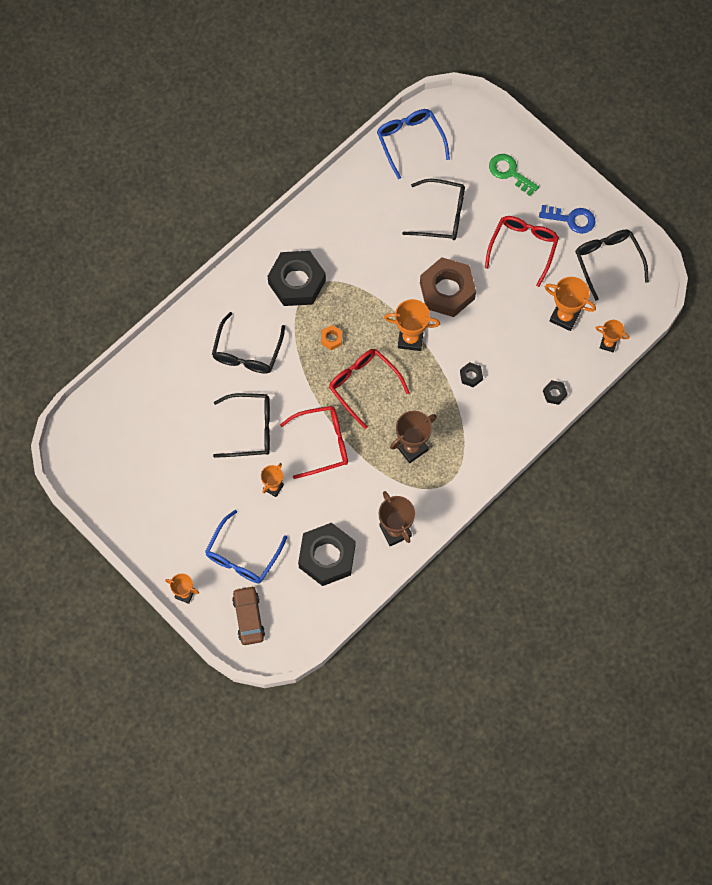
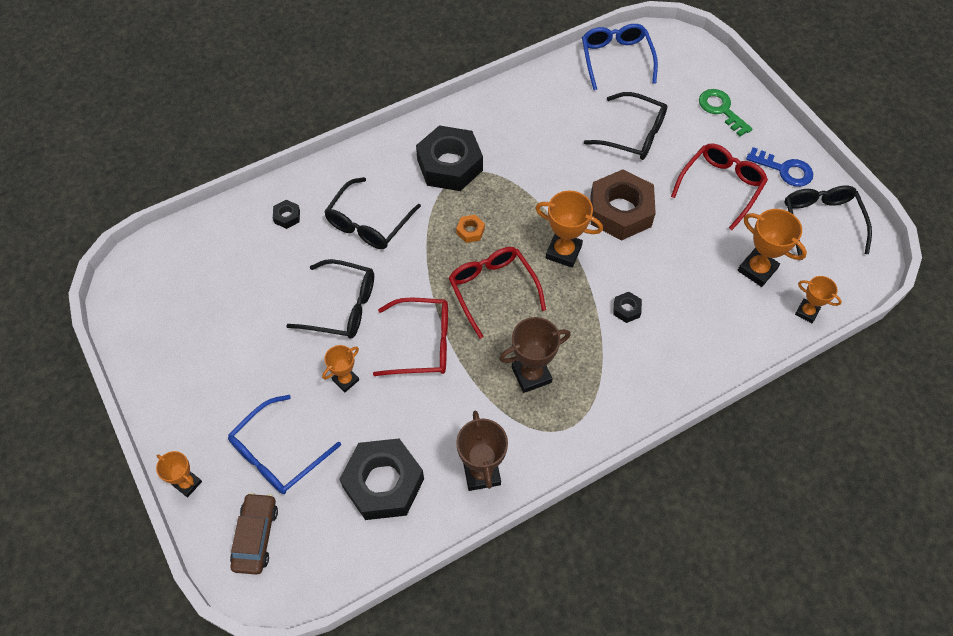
camera: 15 degrees right, 10 degrees down
black nut [543,380,568,405] -> black nut moved to [273,200,300,229]

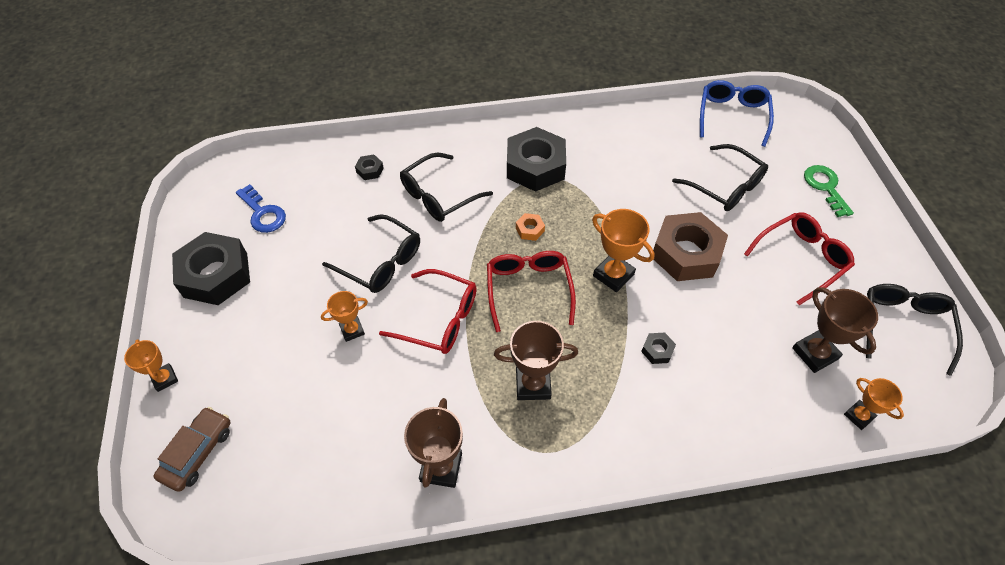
camera: 20 degrees right, 5 degrees down
blue glasses [228,395,341,494] -> none
black nut [340,438,424,520] -> black nut moved to [172,232,250,305]
orange trophy [738,209,807,287] -> brown trophy [792,287,878,373]
blue key [746,147,813,187] -> blue key moved to [236,184,286,233]

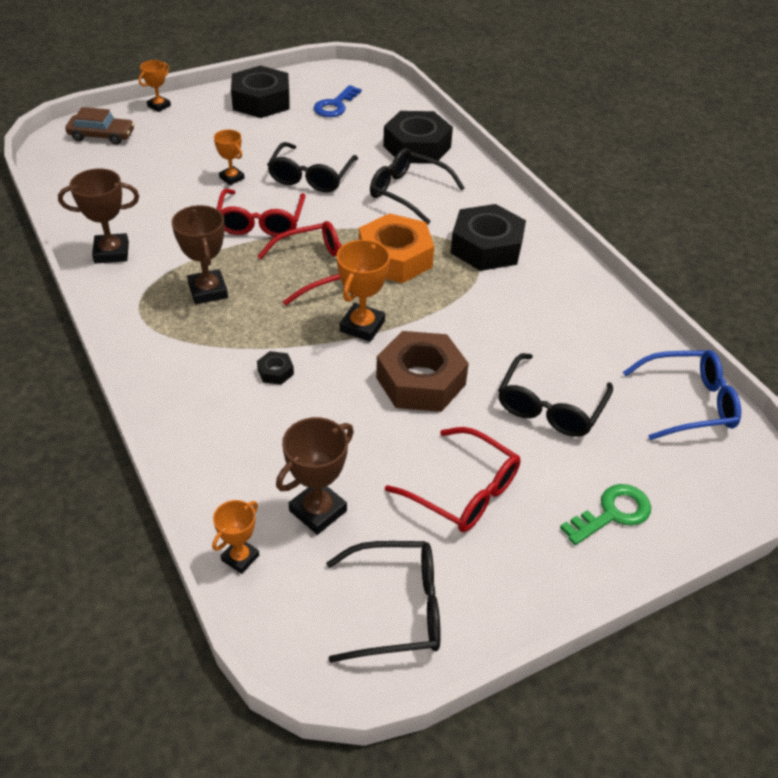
camera: 70 degrees right, 10 degrees down
black nut [355,155,384,180] -> black nut [383,111,453,164], size x2.43
orange nut [516,213,545,241] -> orange nut [359,213,434,283], size x2.43

